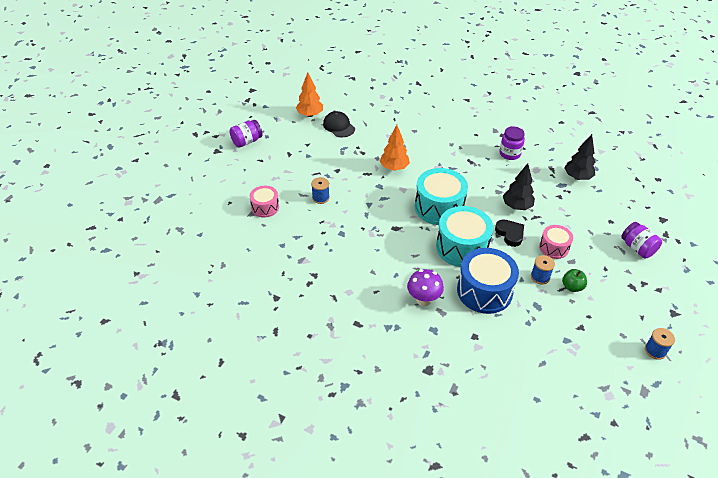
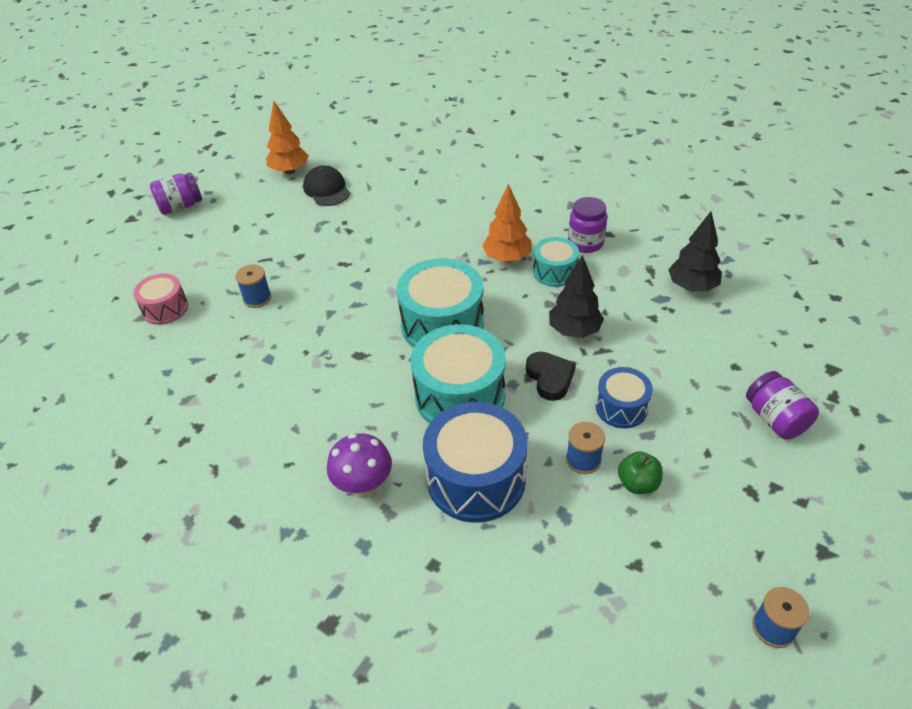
camera: 10 degrees right, 0 degrees up
orange tree [380,125,410,171] -> orange tree moved to [482,184,532,262]
pink drum [539,225,573,259] -> blue drum [596,367,653,428]
none -> turquoise drum [533,237,579,287]

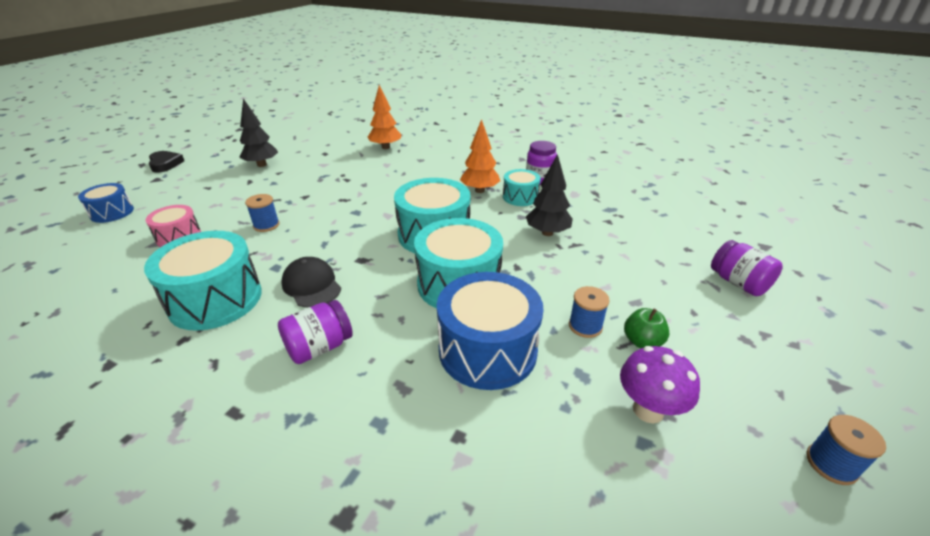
camera: 10 degrees left, 10 degrees down
purple jar [150,173,202,215] -> purple jar moved to [278,300,353,364]
orange tree [266,101,309,174] -> orange tree moved to [368,85,402,149]
black cap [303,166,350,206] -> black cap moved to [281,257,341,308]
purple mushroom [327,433,392,498] -> purple mushroom moved to [620,346,700,424]
black heart [526,352,576,401] -> black heart moved to [149,151,184,173]
blue drum [596,367,653,428] -> blue drum moved to [78,183,134,223]
black tree [668,211,722,292] -> black tree moved to [239,98,278,167]
none -> turquoise drum [144,231,262,331]

